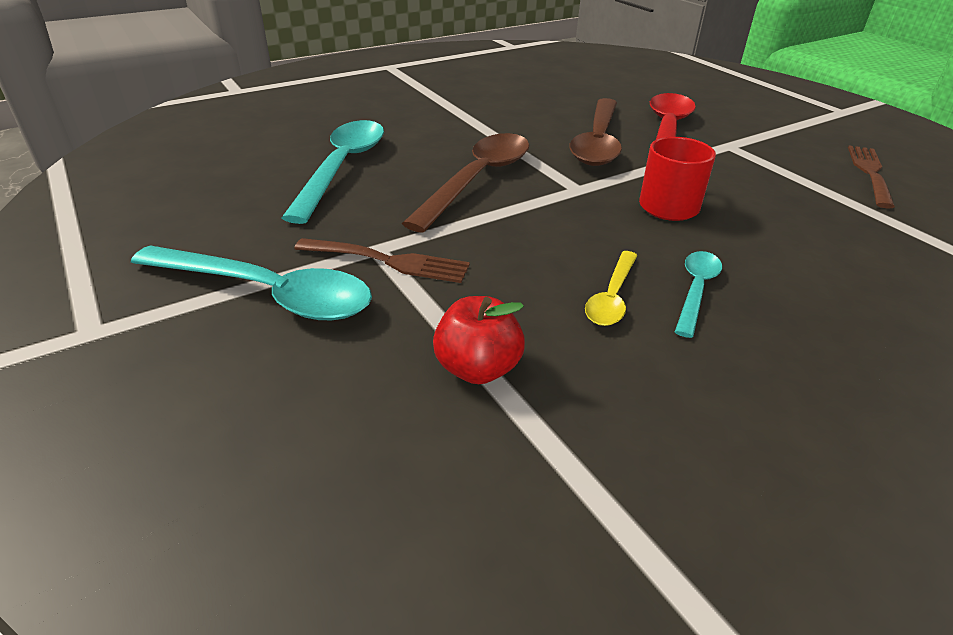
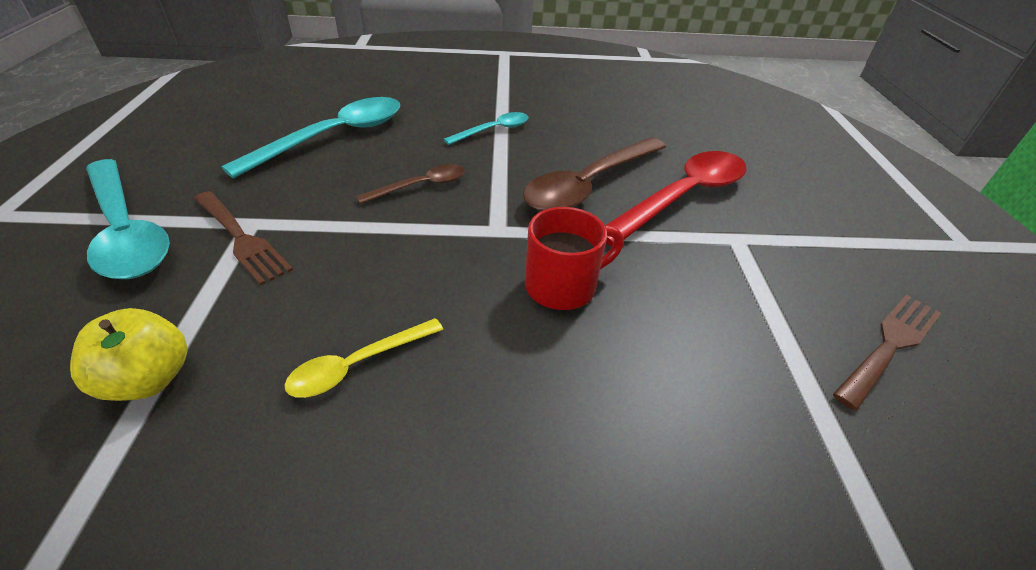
camera: 30 degrees right, 5 degrees up
brown spoon [402,133,529,233] -> brown spoon [356,164,465,204], size x0.53
red apple [433,296,525,384] -> yellow apple [70,308,187,401]
turquoise spoon [675,251,722,338] -> turquoise spoon moved to [444,112,528,145]

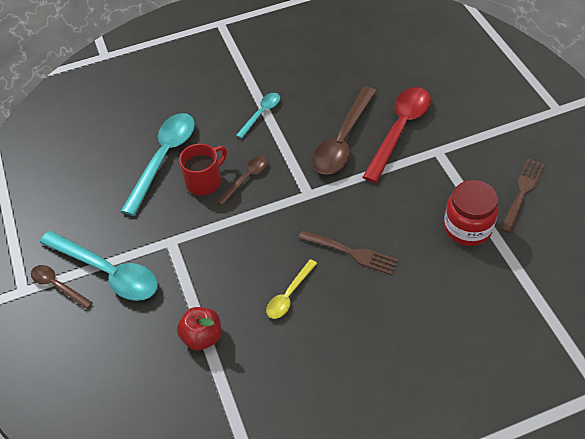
camera: 15 degrees left, 10 degrees up
yellow apple [70,308,187,401] -> red apple [177,307,221,350]
brown fork [194,191,293,285] -> brown fork moved to [299,230,398,275]
red mug [525,207,624,310] -> red mug moved to [179,143,227,195]
none -> brown spoon [31,265,93,310]
none -> red jar [444,180,499,246]

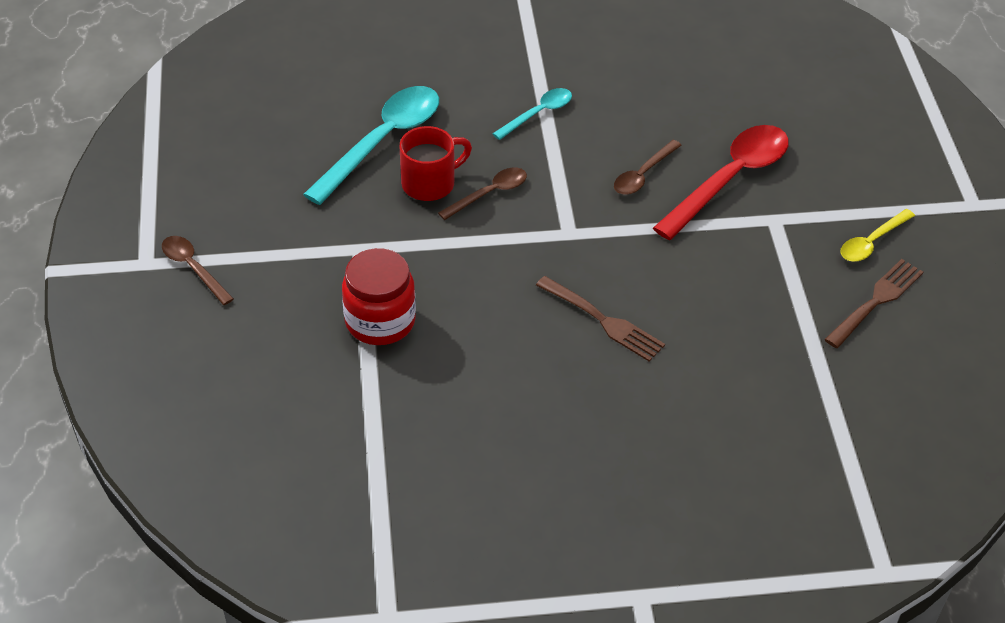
camera: 10 degrees right, 5 degrees down
turquoise spoon [40,231,158,301] -> none
red apple [177,307,221,350] -> none
yellow spoon [266,259,317,319] -> yellow spoon moved to [840,209,915,262]
brown spoon [312,86,377,175] -> brown spoon [614,140,682,195], size x0.53
red jar [444,180,499,246] -> red jar moved to [342,248,416,345]

